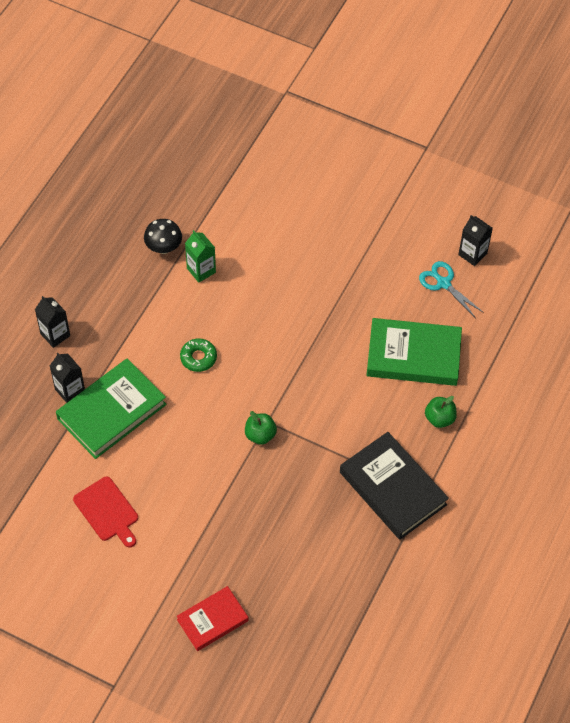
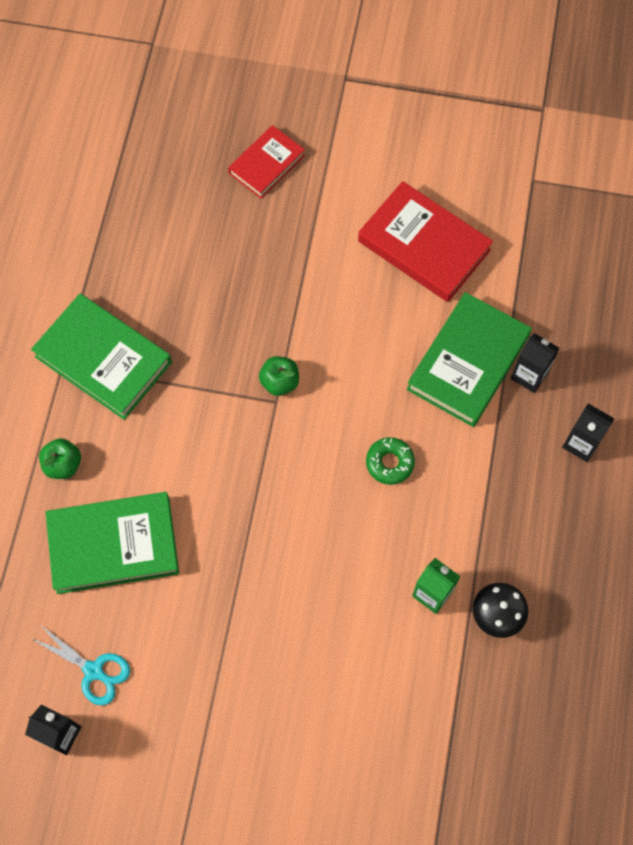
camera: 165 degrees right, 10 degrees up
red cutting board [73,476,138,547] -> red book [358,181,493,302]
black book [340,432,449,540] -> green book [31,294,172,420]

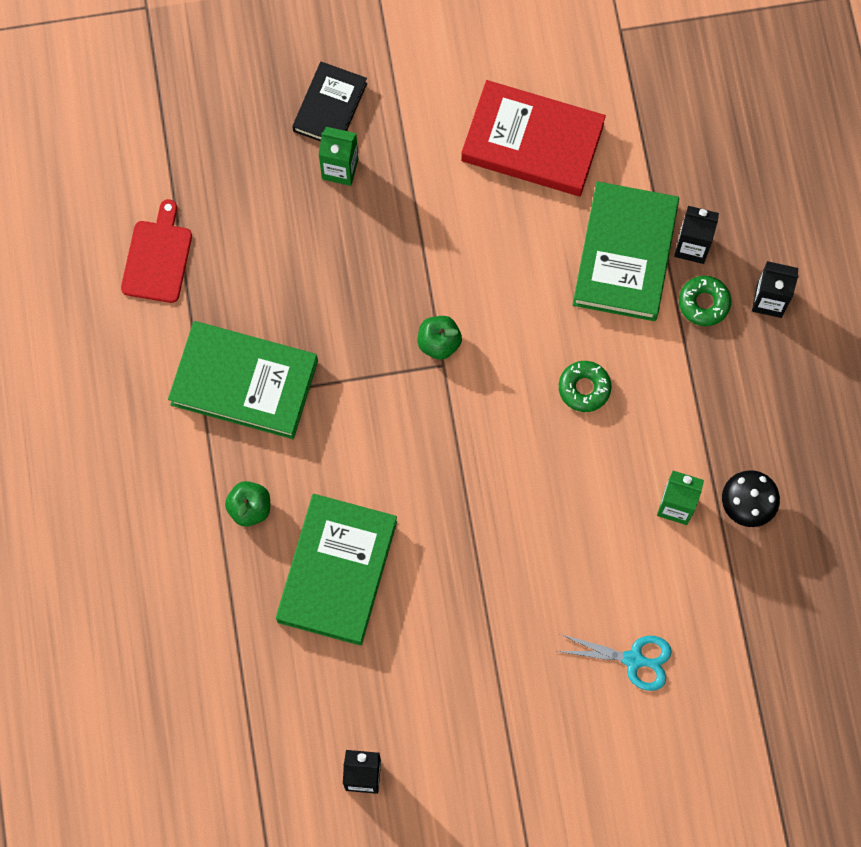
camera: 20 degrees left, 5 degrees up
turquoise scissors [32,626,130,706] -> turquoise scissors moved to [558,634,672,691]
green book [45,492,179,594] -> green book turned 45 degrees counterclockwise [276,494,397,646]
red book [228,125,305,199] -> black book [292,62,367,141]
none -> red cutting board [121,199,192,303]
none -> green carton [319,127,358,186]
none -> green donut [679,276,731,326]

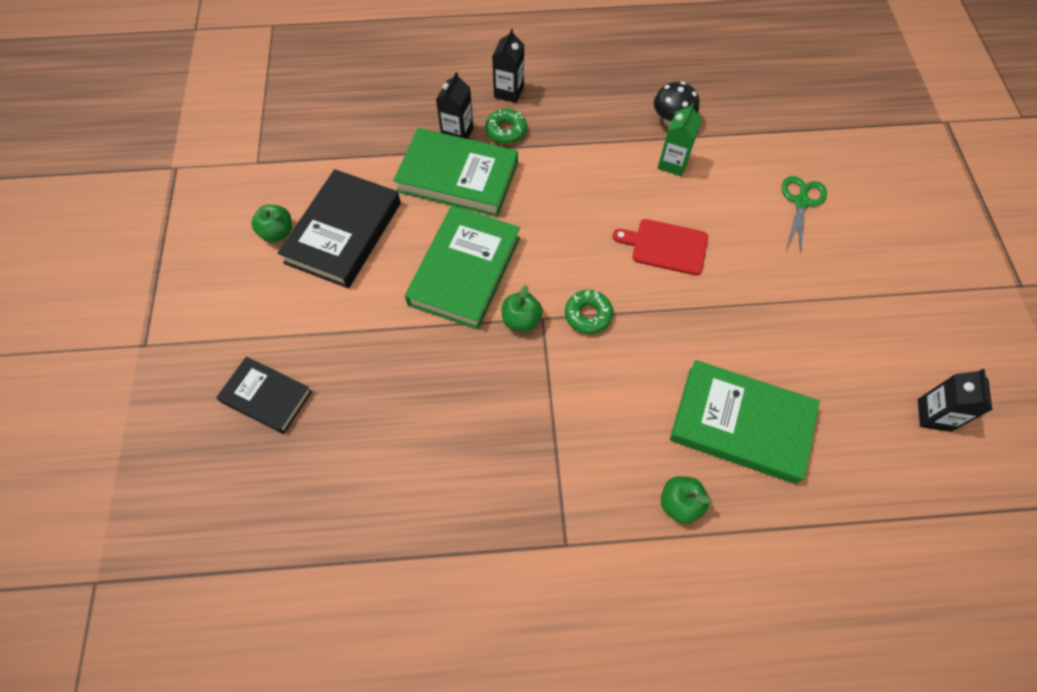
camera: 85 degrees left, 10 degrees down
red cutting board [121,199,192,303] -> red cutting board moved to [613,219,708,275]
green book [168,321,318,439] -> green book moved to [405,206,520,330]
green carton [319,127,358,186] -> none
red book [461,80,606,196] -> black book [278,169,401,288]
turquoise scissors [558,634,672,691] -> green scissors [782,176,827,254]
green donut [559,361,611,412] -> green donut moved to [565,290,613,334]
none -> green apple [251,205,292,243]

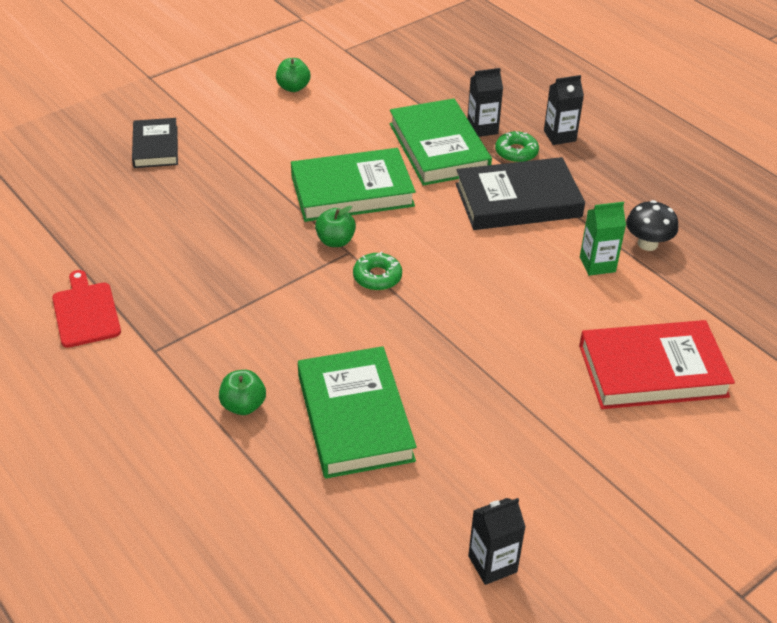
camera: 55 degrees right, 20 degrees down
black book [278,169,401,288] -> black book moved to [455,157,585,230]
red cutting board [613,219,708,275] -> red cutting board moved to [52,270,121,348]
green scissors [782,176,827,254] -> red book [579,320,735,409]

